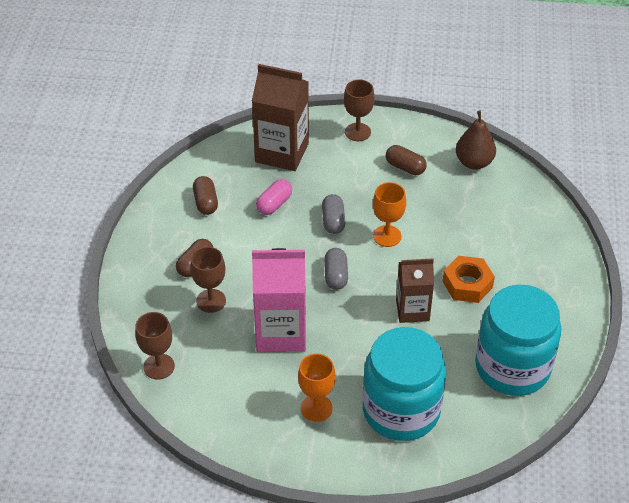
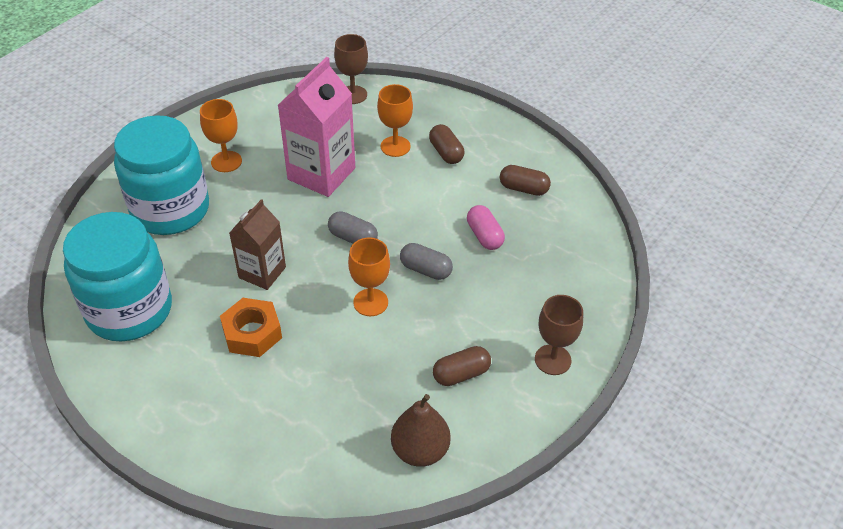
camera: 120 degrees right, 0 degrees up
brown goblet [190,247,226,313] -> orange goblet [377,84,413,157]
brown carton [252,64,309,171] -> none

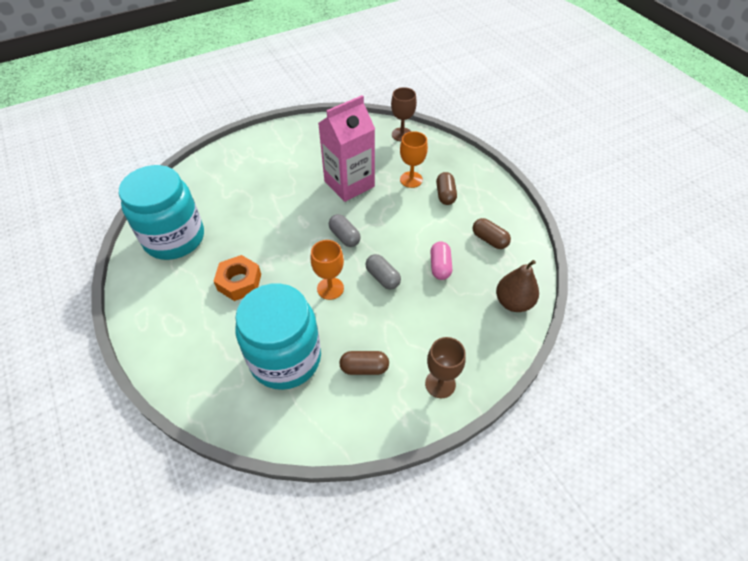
camera: 25 degrees right, 5 degrees up
turquoise jar [114,115,209,235] -> turquoise jar moved to [235,283,321,390]
orange goblet [200,99,242,172] -> none
brown carton [229,199,286,290] -> none
brown pear [391,394,451,467] -> brown pear moved to [496,260,539,312]

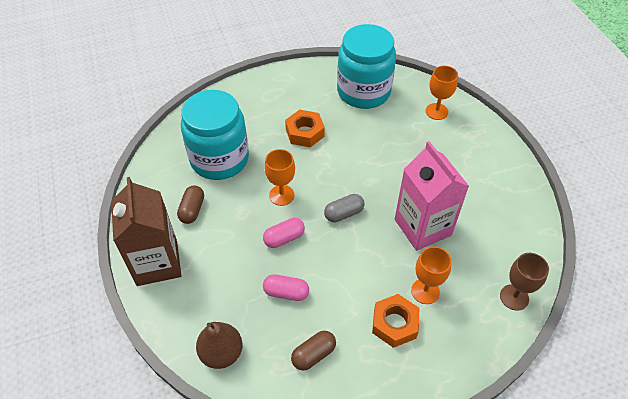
camera: 100 degrees right, 0 degrees up
grey capsule [365,254,401,289] -> pink capsule [263,218,305,248]
brown goblet [425,337,466,398] -> brown carton [111,177,181,286]
brown capsule [436,172,457,205] -> orange nut [372,294,419,348]
none -> orange goblet [426,66,458,120]

